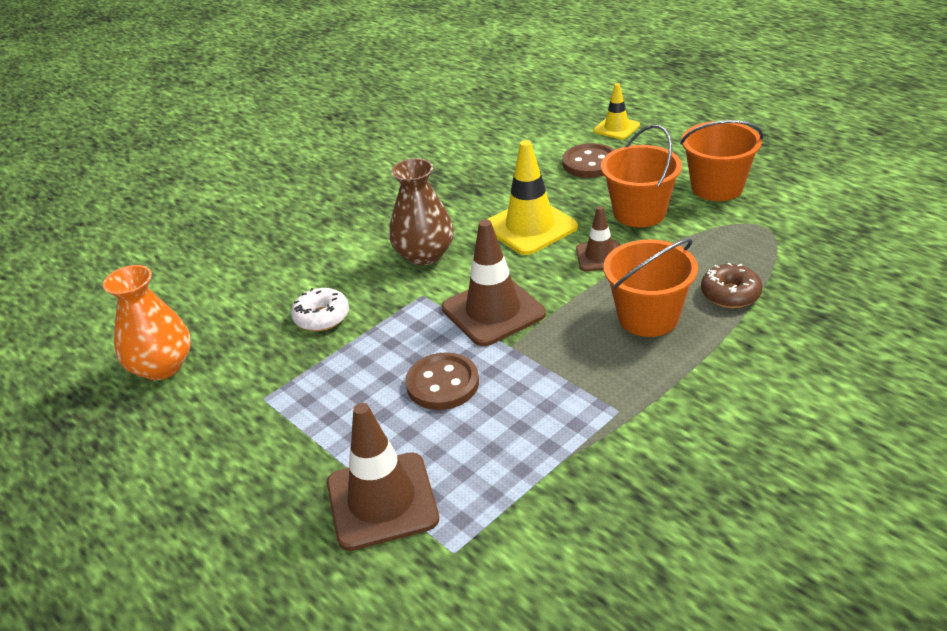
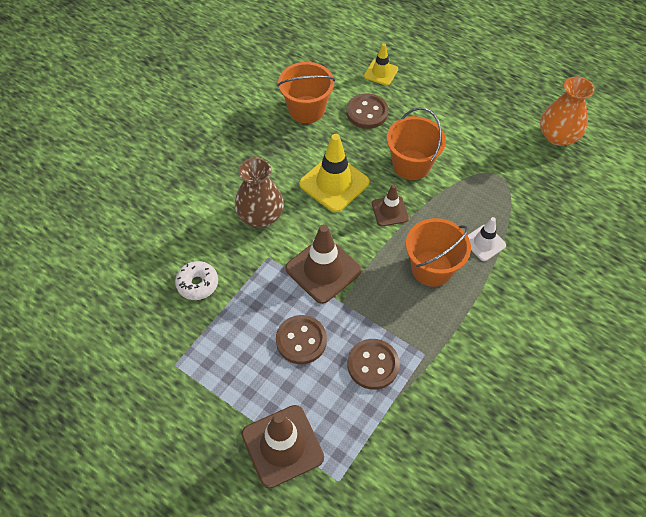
camera: 15 degrees left, 20 degrees up
orange vase [103,265,191,380] -> orange vase moved to [540,76,595,146]
orange bucket [680,120,763,201] -> orange bucket moved to [277,62,335,123]
brown donut [701,263,763,308] -> white traffic cone [468,217,506,261]
none -> brown button [347,339,400,390]

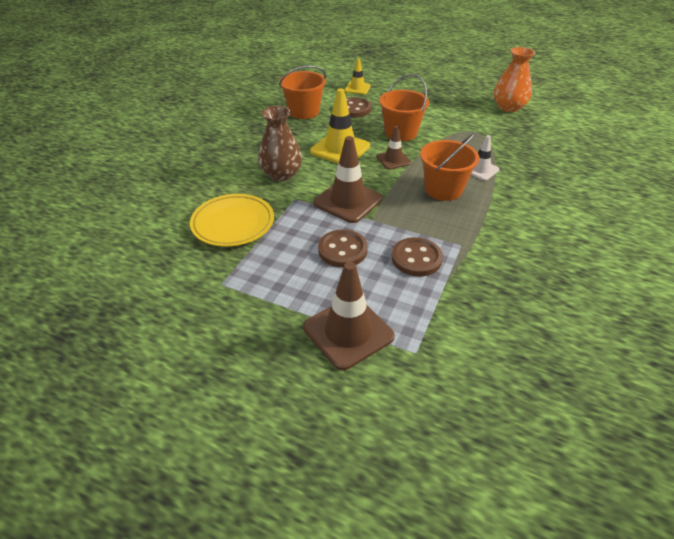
camera: 10 degrees left, 15 degrees down
white donut [175,261,218,300] -> yellow plate [190,194,274,247]

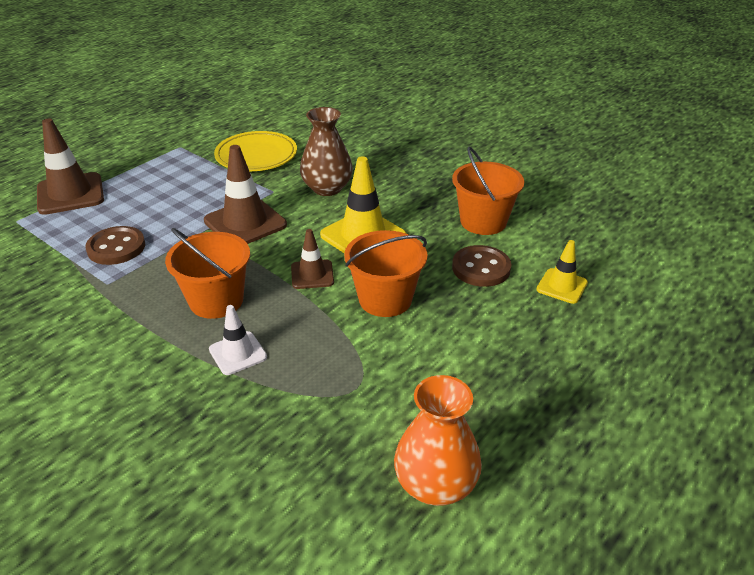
camera: 105 degrees right, 5 degrees down
brown button [318,230,368,267] -> none

